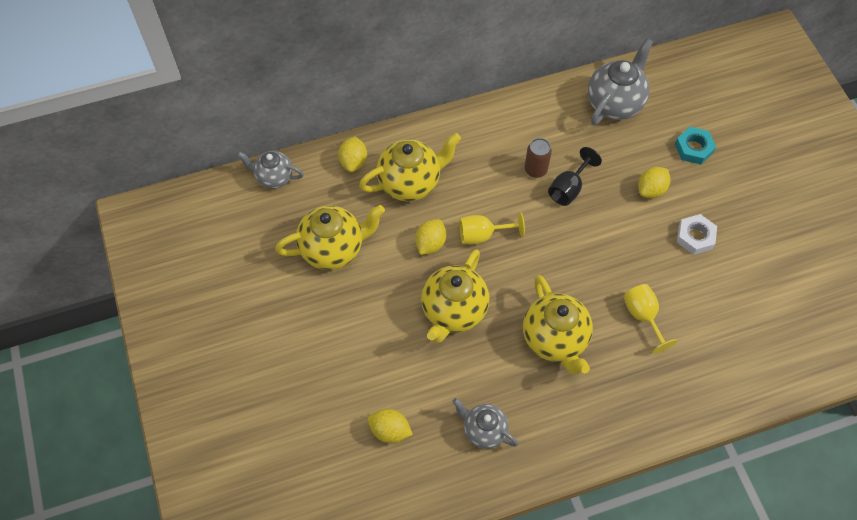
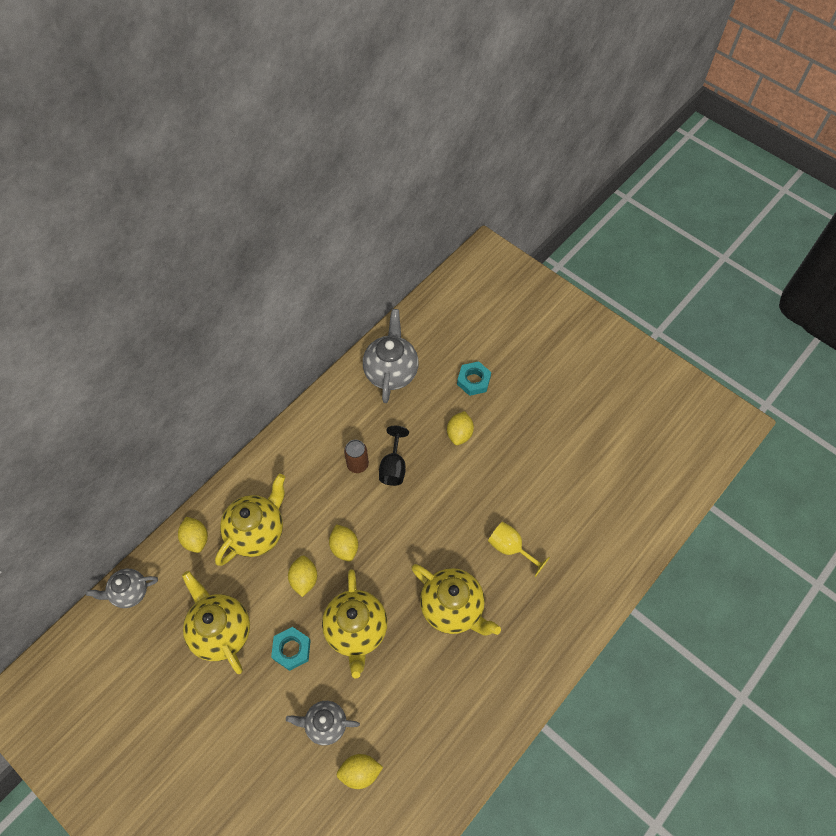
camera: 30 degrees left, 0 degrees up
yellow teapot [275,205,385,270] -> yellow teapot turned 75 degrees counterclockwise [182,571,250,674]
grey teapot [452,398,518,449] -> grey teapot moved to [286,701,360,745]
yellow goblet [459,212,525,244] -> yellow lemon [329,524,358,562]
white nut [677,214,717,255] -> none
none -> turquoise nut [271,627,311,671]

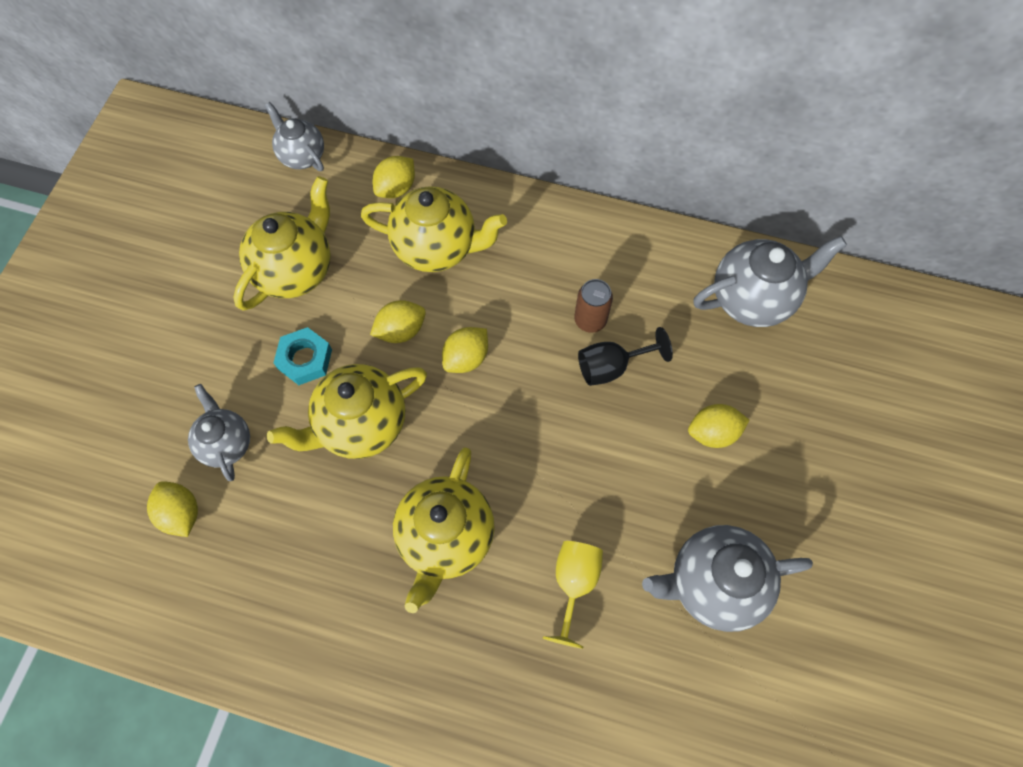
camera: 65 degrees right, 5 degrees up
turquoise nut [457,361,491,396] -> none
none -> grey teapot [642,525,813,632]

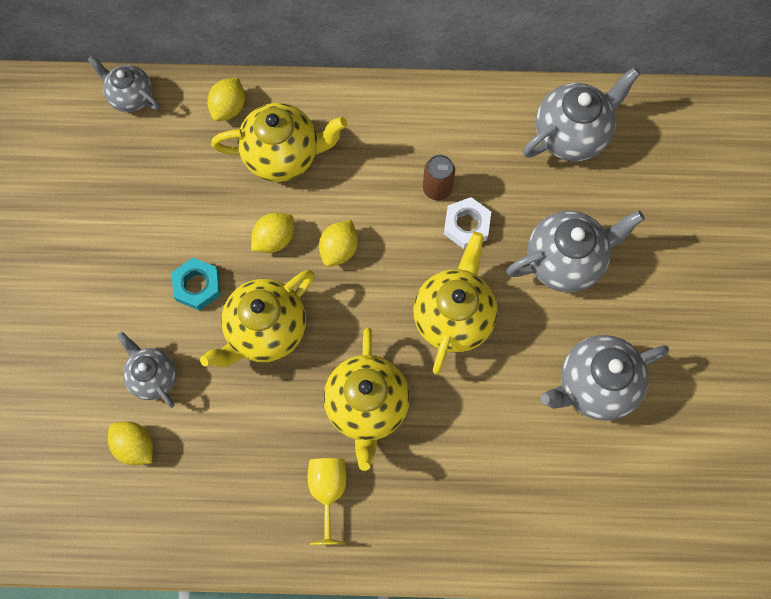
camera: 15 degrees left, 5 degrees up
yellow teapot [233,176,331,311] -> yellow teapot moved to [413,232,498,375]
yellow goblet [543,541,603,649] -> yellow goblet moved to [308,458,346,545]
black goblet [578,327,673,386] -> white nut [444,197,491,249]
yellow lemon [688,404,750,448] -> grey teapot [506,210,645,292]

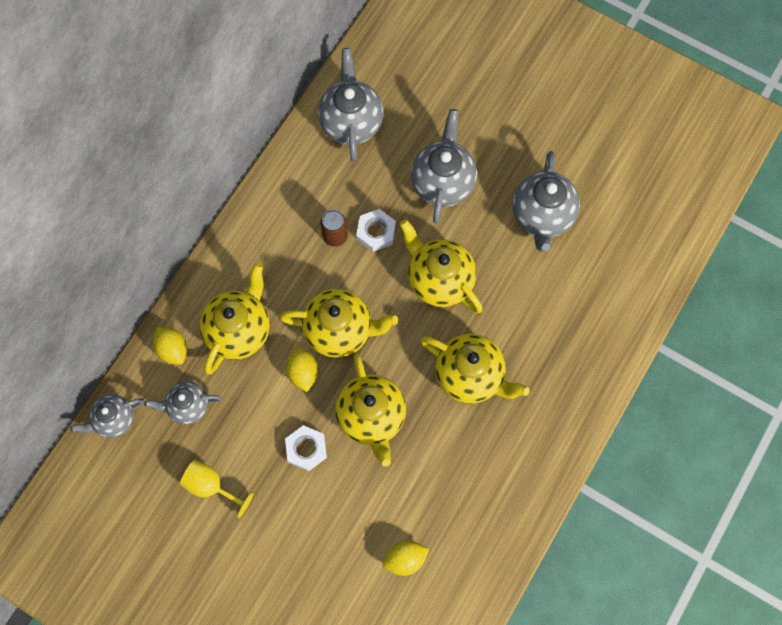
camera: 60 degrees left, 0 degrees up
grey teapot [117,332,176,408] -> grey teapot moved to [144,381,222,425]
turquoise nut [172,258,221,311] -> white nut [285,425,327,471]
yellow goblet [308,458,346,545] -> yellow goblet moved to [180,460,254,518]
yellow lemon [319,220,358,266] -> yellow teapot [279,289,398,358]

